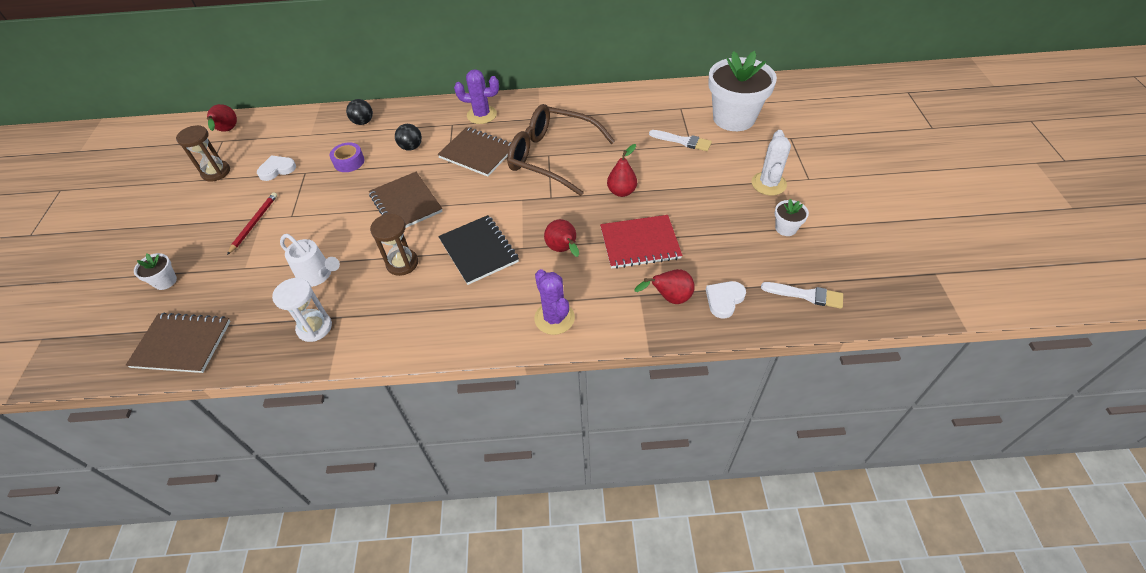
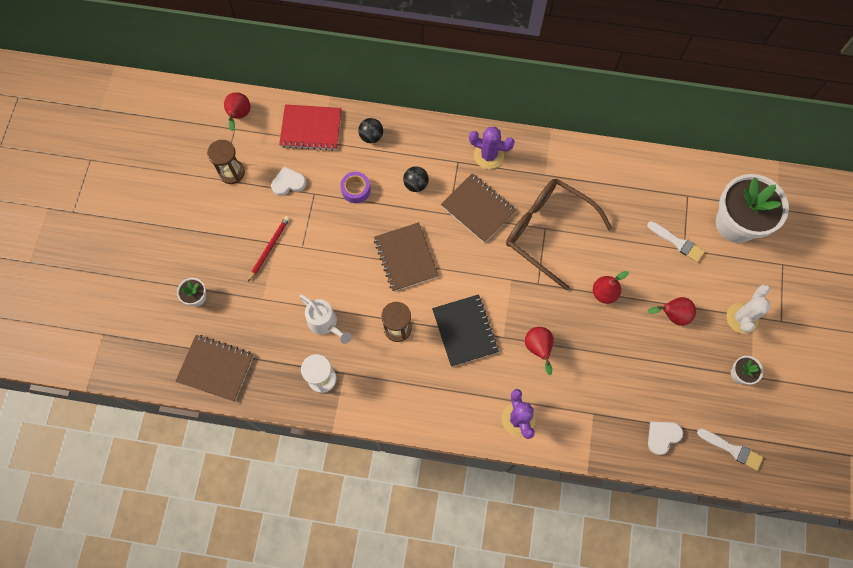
camera: 10 degrees right, 20 degrees up
red notebook [600,215,682,269] -> red notebook moved to [279,104,342,151]
red pear [635,269,695,304] -> red pear moved to [647,297,696,326]

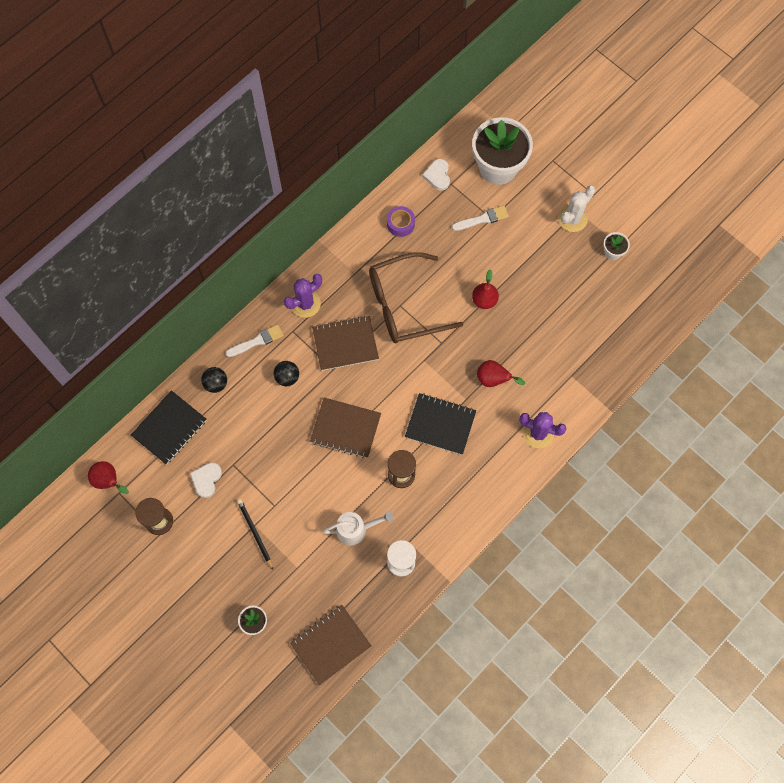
camera: 55 degrees left, 0 degrees up
red pencil [248,216,290,282] -> black pencil [237,499,273,569]
red notebook [279,104,342,151] -> black notebook [131,390,206,465]
purple tape [340,172,371,203] -> purple tape moved to [387,206,415,237]
red pear [647,297,696,326] -> none
white heart [648,422,683,455] -> white heart moved to [422,159,450,191]
white brush [697,428,763,471] -> white brush moved to [225,324,284,357]
white cactus [726,284,771,334] -> white cactus turned 75 degrees clockwise [558,186,595,232]

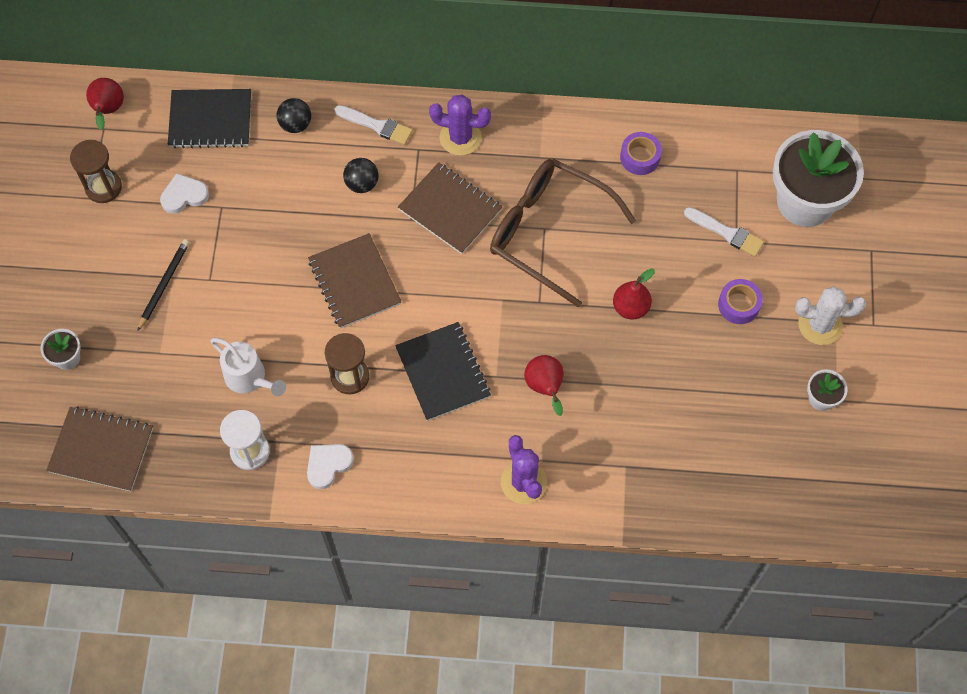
camera: 50 degrees right, 5 degrees down
white heart [422,159,450,191] -> white heart moved to [307,444,354,489]
none -> purple tape [718,279,763,324]

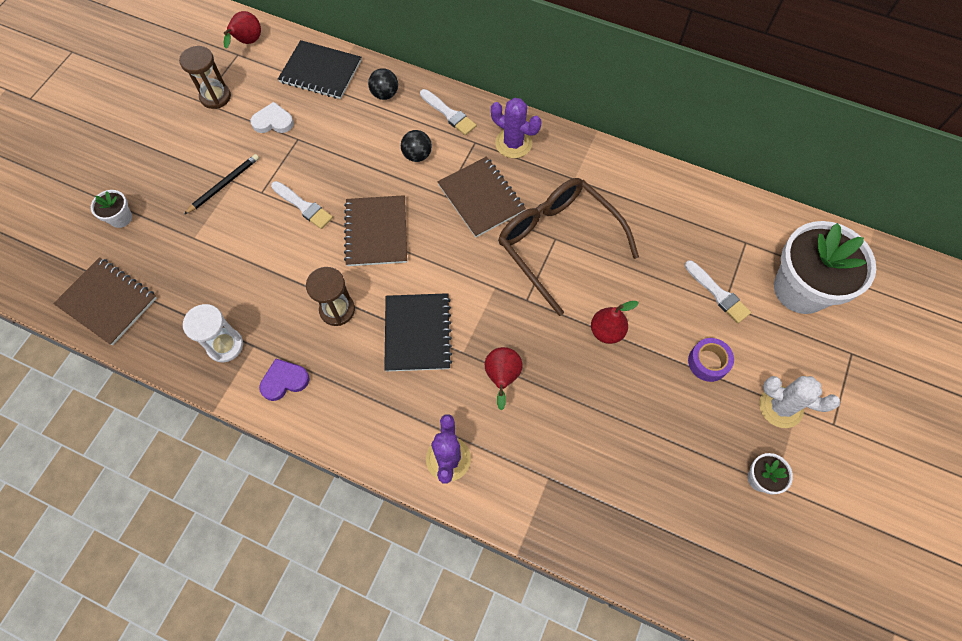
camera: 20 degrees right, 0 degrees up
white watering can [210,338,286,396] -> none
white heart [307,444,354,489] -> purple heart [259,359,310,401]
purple tape [620,132,662,175] -> none
none -> white brush [271,181,333,229]

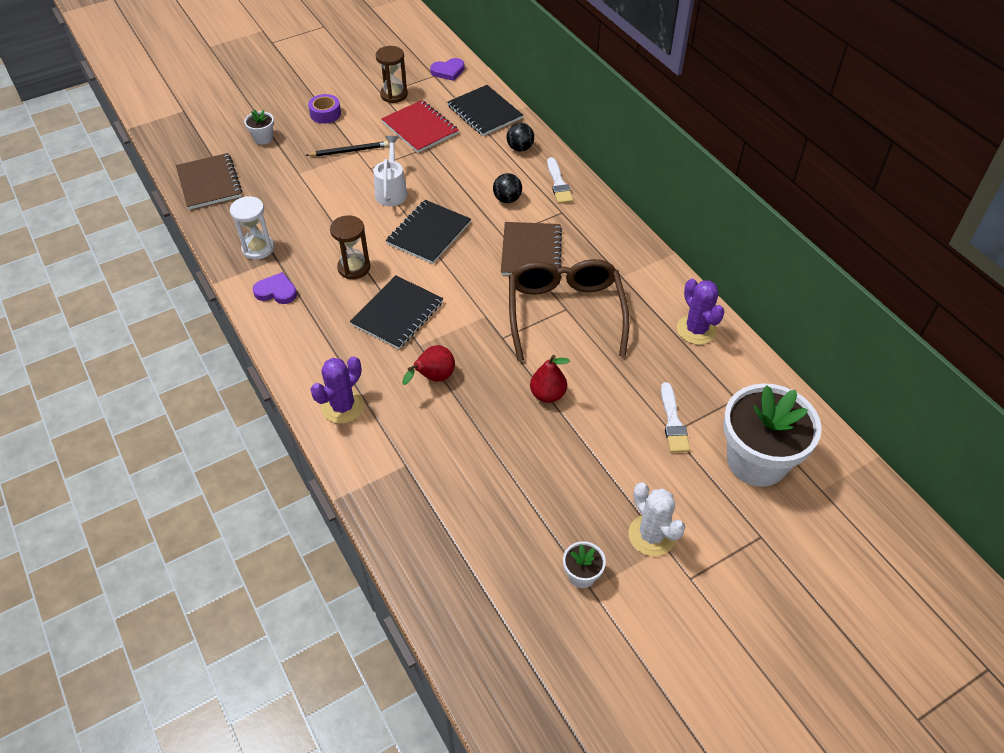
camera: 35 degrees right, 15 degrees down
red pear [223,11,261,48] -> purple heart [430,58,465,81]
white heart [251,102,294,133] -> red notebook [381,100,459,153]
white brush [271,181,333,229] -> white watering can [374,136,407,206]
brown notebook [344,195,407,266] -> black notebook [386,200,471,264]
purple cactus [491,98,542,158] -> purple cactus moved to [677,279,724,345]
purple tape [688,338,734,382] -> purple tape moved to [308,94,341,124]

